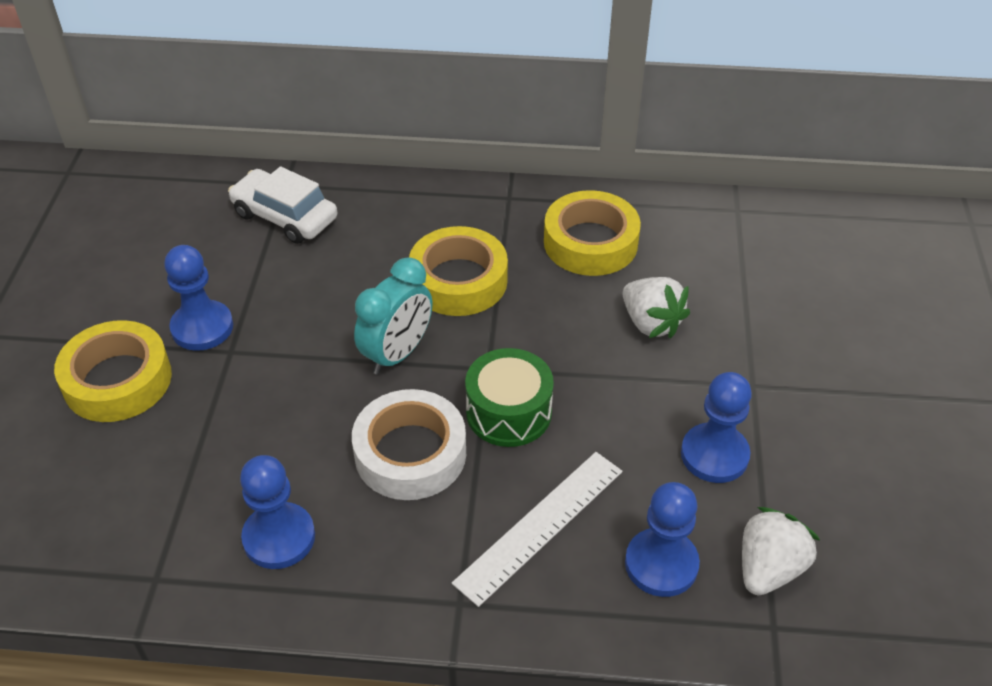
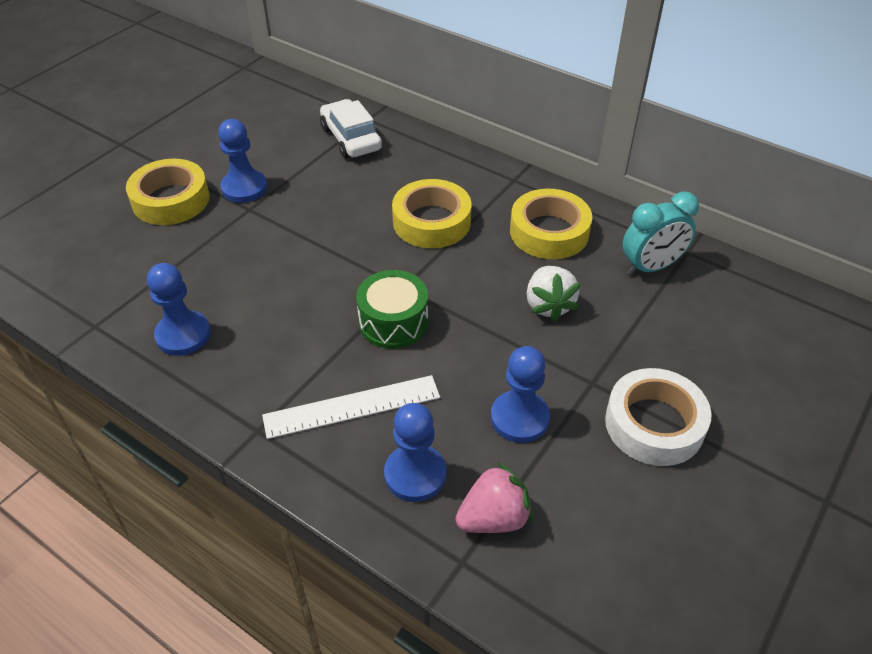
camera: 30 degrees right, 0 degrees up
white tape [352,389,466,500] -> white tape moved to [605,368,712,466]
turquoise clock [354,257,432,375] -> turquoise clock moved to [622,192,699,275]
white strawberry [742,507,821,595] -> pink strawberry [455,462,533,533]

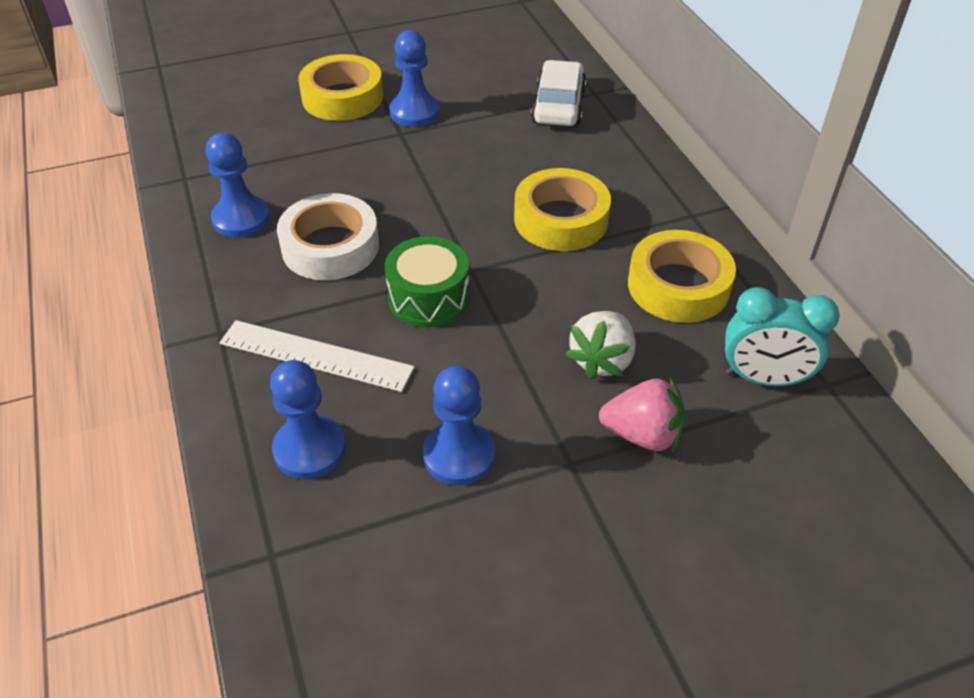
camera: 35 degrees right, 0 degrees up
pink strawberry [455,462,533,533] -> pink strawberry moved to [599,376,686,453]
white tape [605,368,712,466] -> white tape moved to [277,193,379,280]

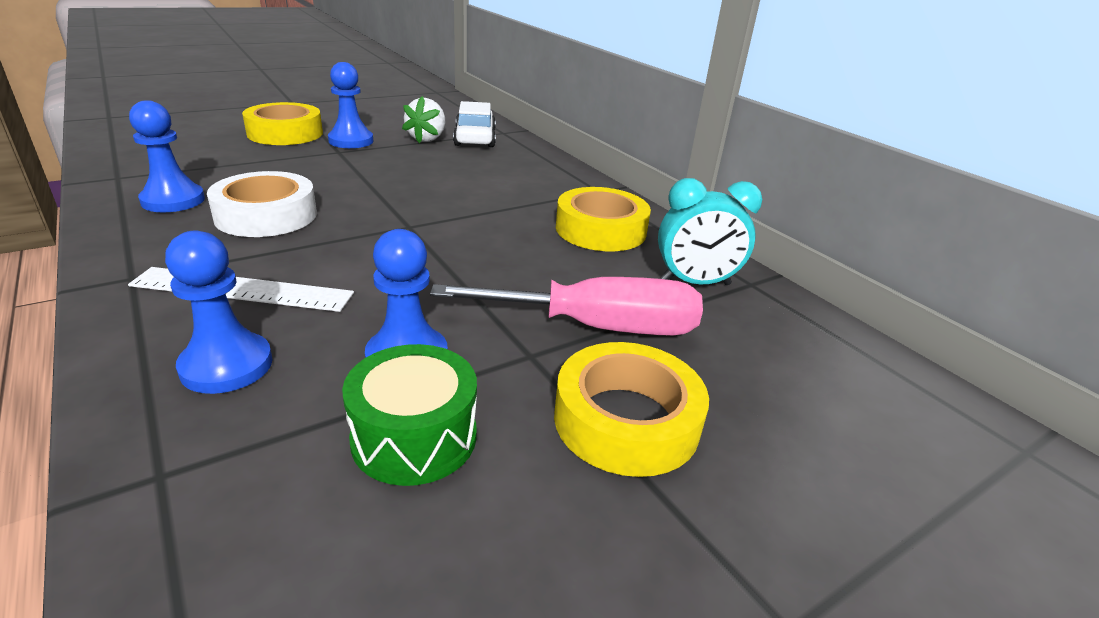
camera: 15 degrees left, 15 degrees down
green drum [385,236,469,328] -> green drum moved to [342,344,477,486]
yellow tape [514,168,611,251] -> yellow tape moved to [554,342,709,477]
white strawberry [565,311,636,380] -> white strawberry moved to [402,96,445,143]
pink strawberry [599,376,686,453] -> pink screwdriver [430,277,703,336]

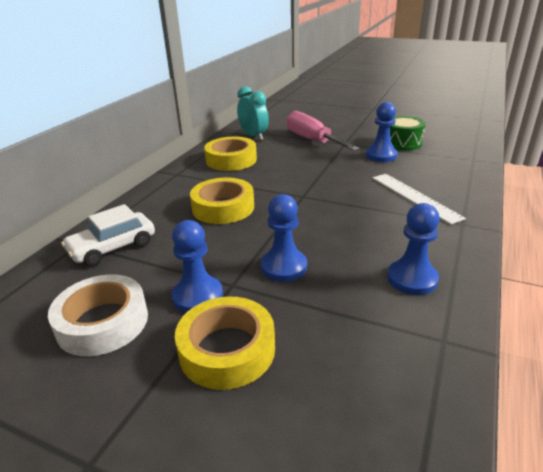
camera: 120 degrees left, 0 degrees up
blue pawn [165,231,273,394] -> blue pawn moved to [261,194,307,282]
white tape [207,171,317,237] -> white tape moved to [48,274,148,356]
white strawberry [402,96,445,143] -> none
yellow tape [554,342,709,477] -> yellow tape moved to [190,178,254,224]

